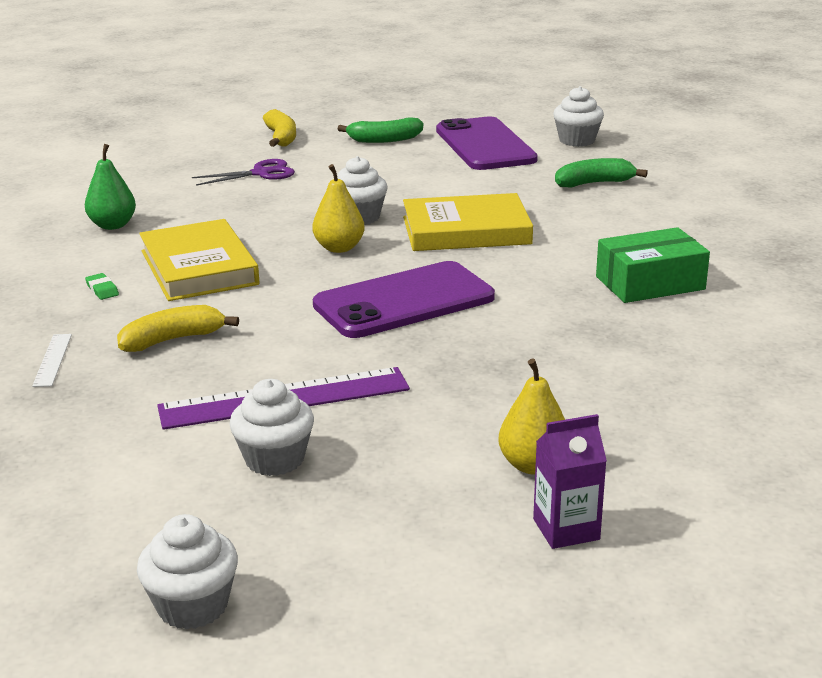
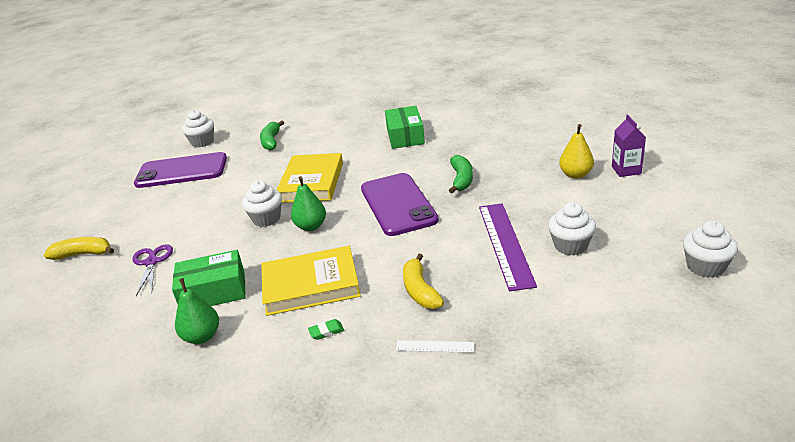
camera: 75 degrees left, 5 degrees up
yellow pear [312,164,365,253] -> green pear [291,176,326,231]
green banana [338,118,423,143] -> green banana moved to [449,155,473,193]
none -> green box [172,250,246,306]

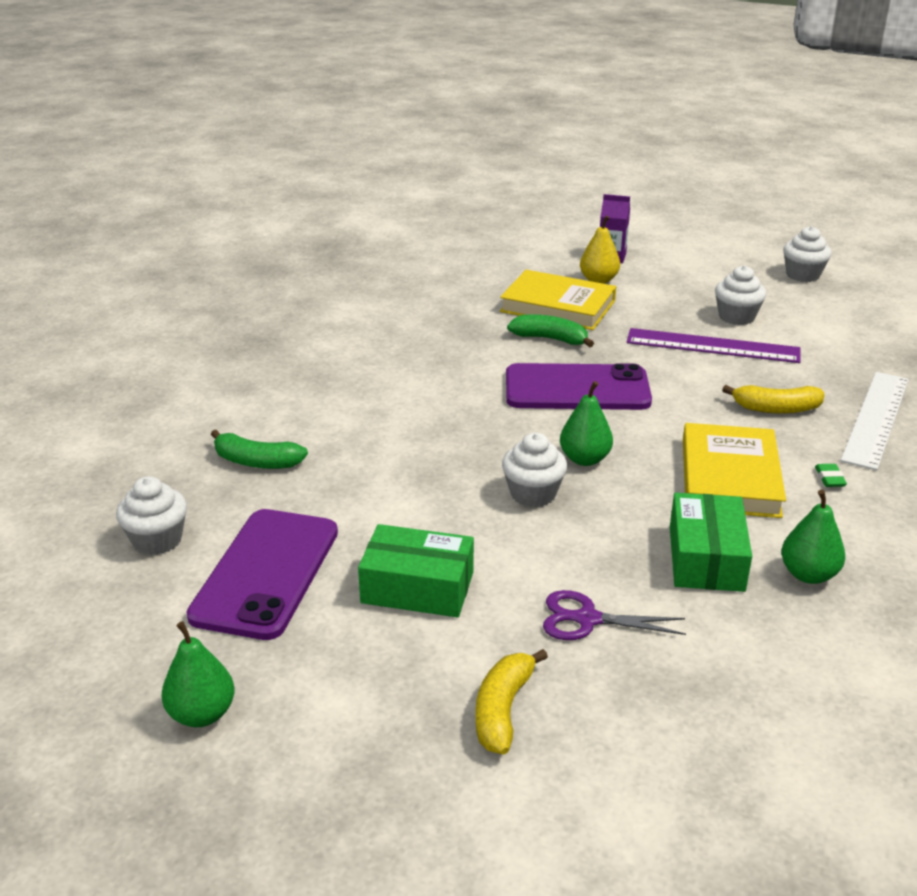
camera: 75 degrees left, 0 degrees up
yellow book [277,153,343,203] -> yellow book moved to [500,270,616,330]
green box [385,106,425,149] -> green box moved to [358,524,474,617]
white ruler [396,340,474,353] -> white ruler [840,372,909,470], size x2.22
none -> green pear [161,621,235,727]

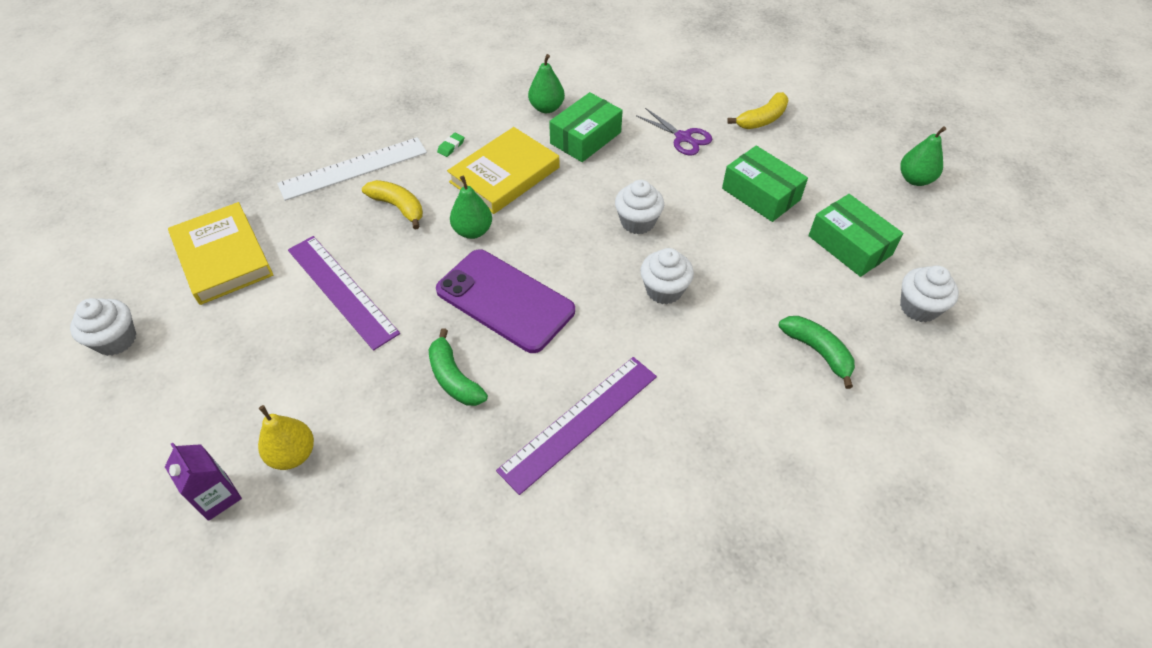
camera: 145 degrees left, 20 degrees up
purple phone [186,509,338,640] -> green box [809,194,903,277]
yellow book [500,270,616,330] -> yellow book moved to [168,202,273,305]
green pear [560,381,613,466] -> green pear moved to [450,175,492,239]
white cupcake [715,265,766,325] -> white cupcake moved to [640,248,694,304]
none -> purple ruler [496,357,657,495]

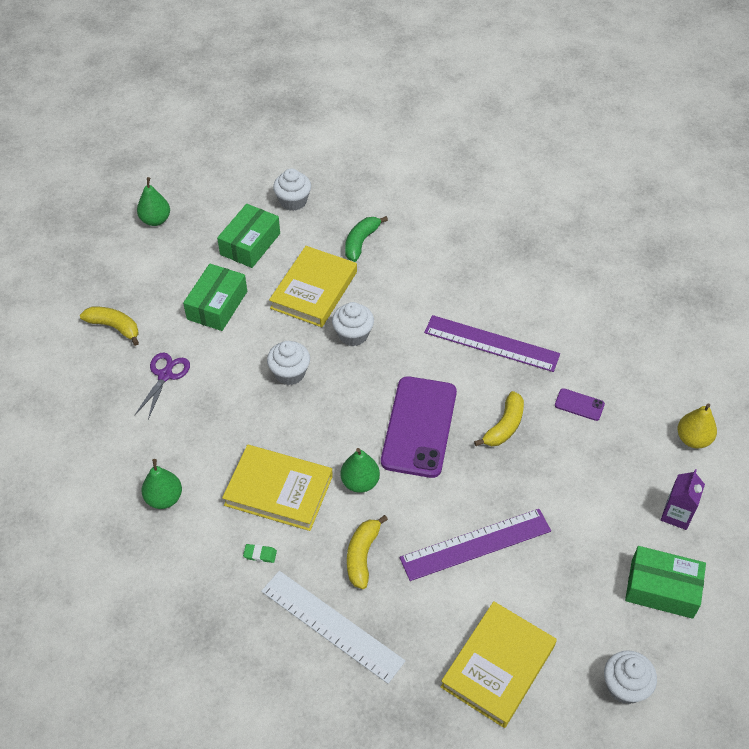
camera: 115 degrees left, 0 degrees up
yellow pear [258,405,314,470] -> yellow pear moved to [677,403,717,449]
purple ruler [288,236,400,351] -> purple ruler turned 45 degrees clockwise [400,509,551,581]
green banana [428,328,488,406] -> yellow banana [474,391,524,446]
green box [549,92,623,162] -> green box moved to [625,546,706,619]
none -> yellow book [269,246,357,327]
none -> purple phone [555,388,605,421]

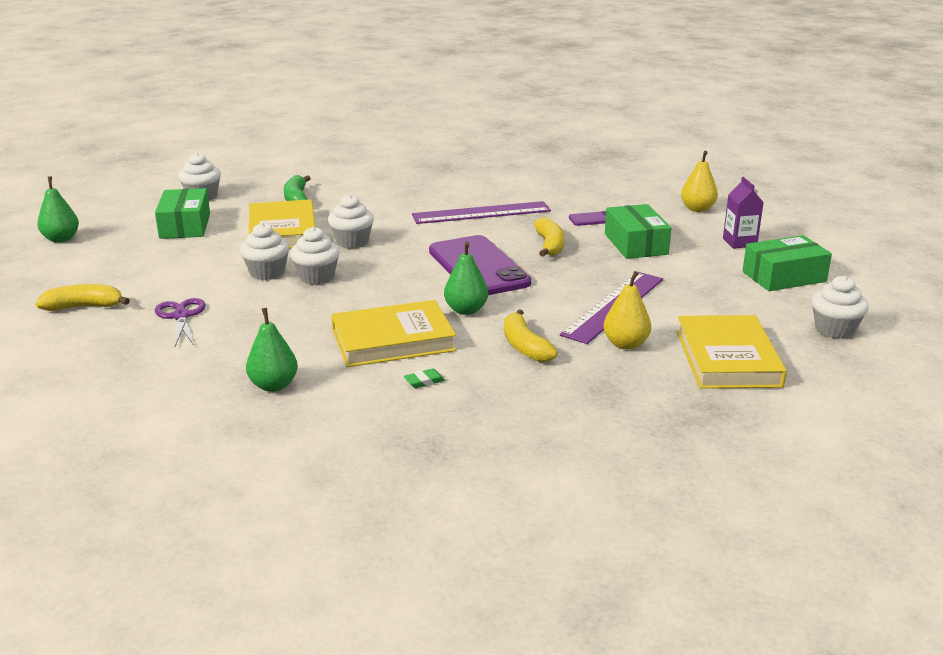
camera: 35 degrees left, 25 degrees down
green box [183,264,247,331] -> green box moved to [605,204,671,259]
white ruler [261,571,406,684] -> none
none -> white cupcake [240,223,290,280]
none -> yellow pear [604,271,651,350]

